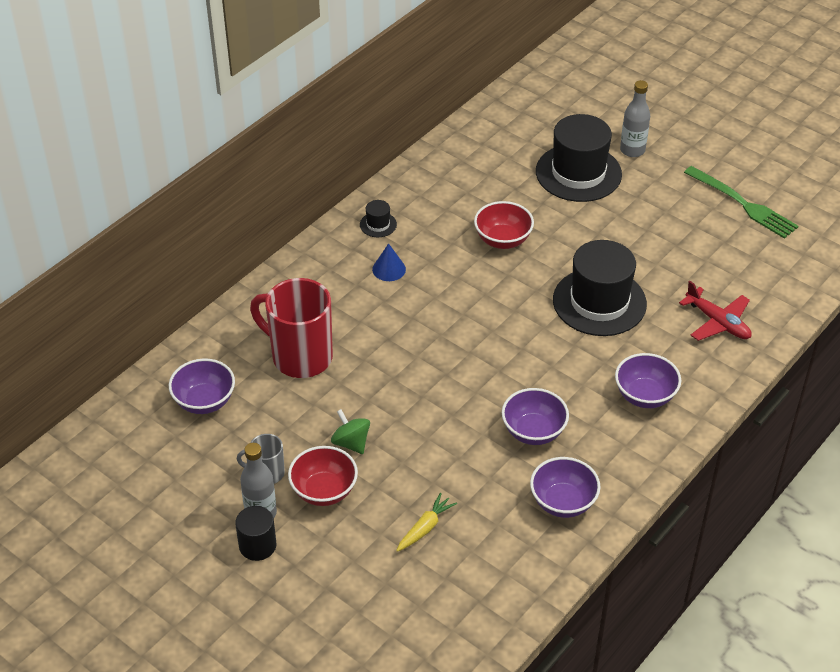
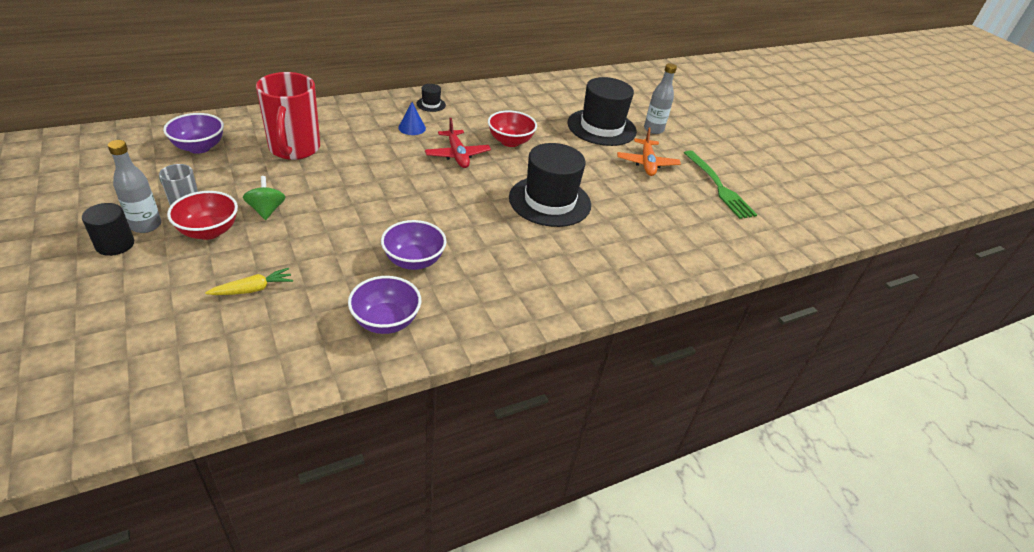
camera: 20 degrees right, 5 degrees down
red mug [250,278,333,378] -> red mug turned 150 degrees counterclockwise [256,72,320,160]
purple bowl [615,353,681,408] -> none
red plane [679,281,752,341] -> red plane moved to [425,118,491,168]
none -> orange plane [617,128,681,176]

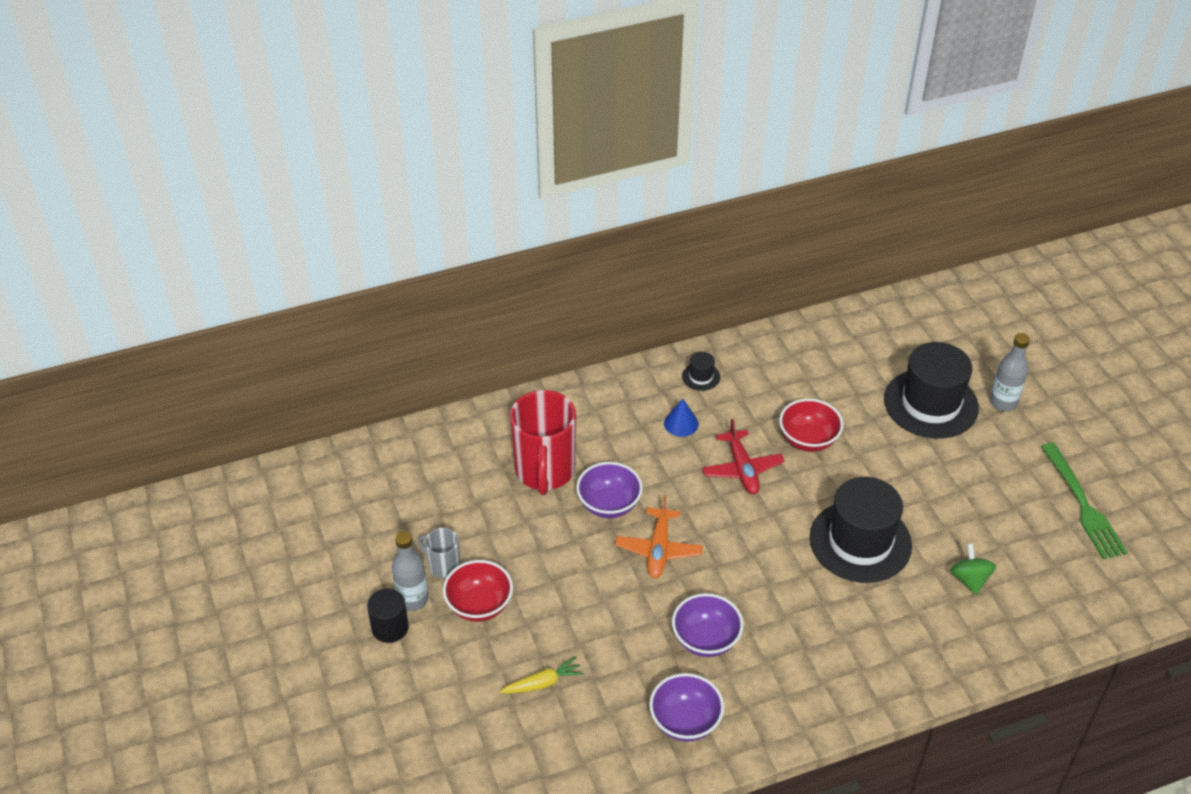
camera: 10 degrees right, 5 degrees up
purple bowl [163,113,224,154] -> purple bowl moved to [576,462,643,518]
green spinning top [243,176,285,220] -> green spinning top moved to [950,544,996,595]
orange plane [617,128,681,176] -> orange plane moved to [615,496,703,578]

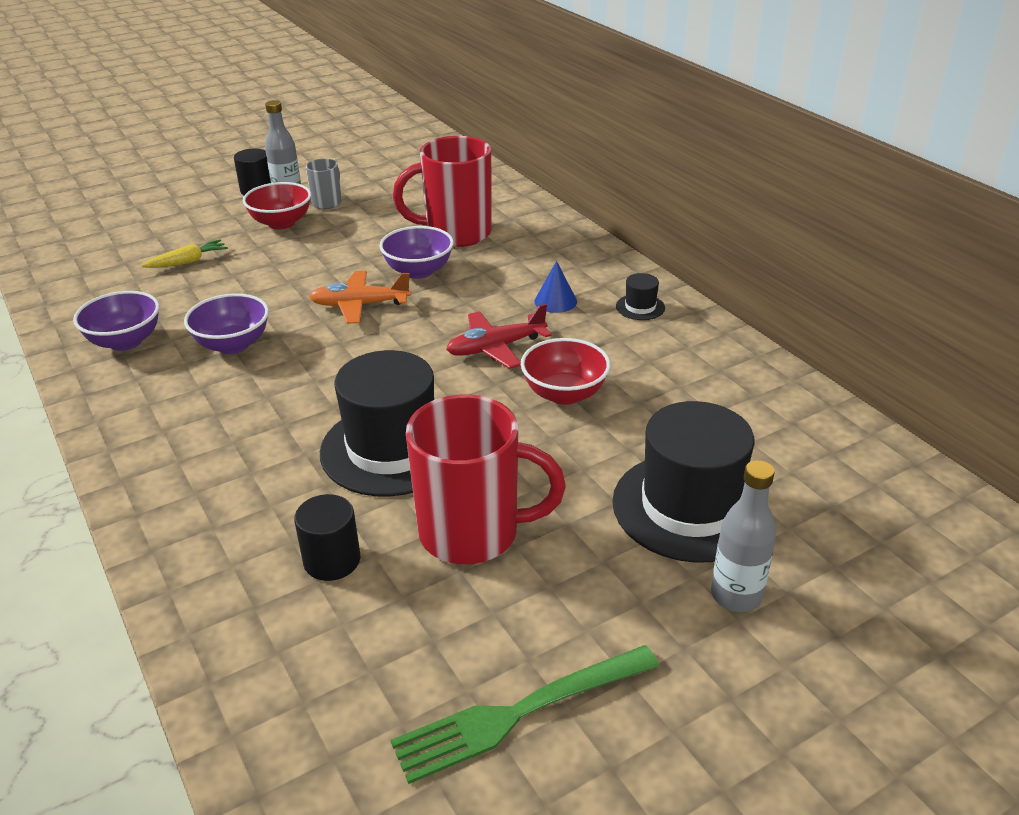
camera: 80 degrees right, 10 degrees down
yellow carrot [500,657,584,694] -> yellow carrot turned 90 degrees counterclockwise [141,239,228,268]
green spinning top [950,544,996,595] -> black cylinder [294,494,361,581]
none -> red mug [406,394,566,564]

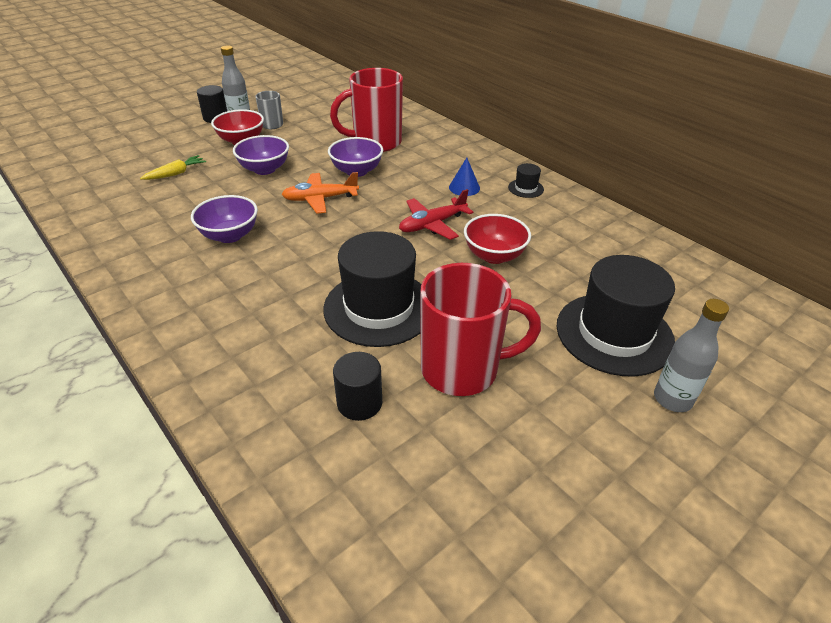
camera: 10 degrees left, 5 degrees up
purple bowl [73,291,160,351] -> purple bowl moved to [233,135,289,175]
green fork [391,645,659,784] -> none

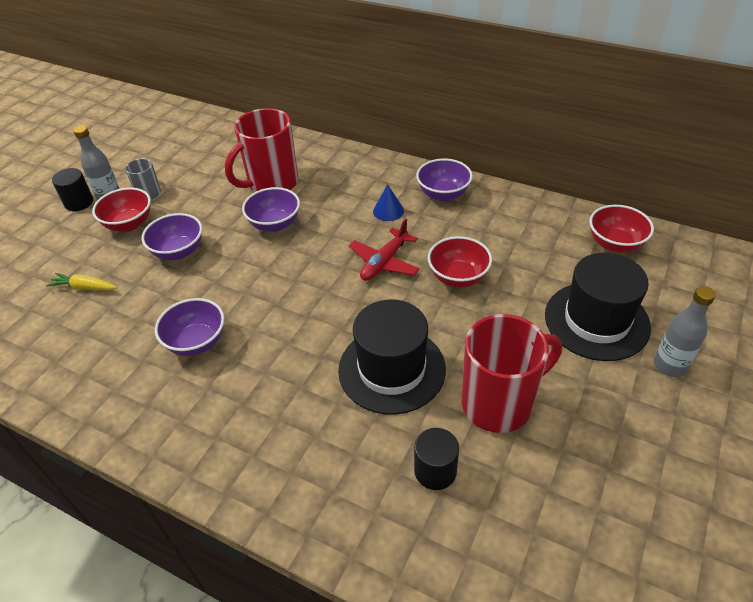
camera: 20 degrees left, 5 degrees up
yellow carrot [140,155,206,180] -> yellow carrot turned 105 degrees counterclockwise [46,273,117,290]
orange plane [281,172,359,214] -> none
black hat [508,163,544,198] -> purple bowl [416,159,473,201]
none -> red bowl [589,205,654,253]

